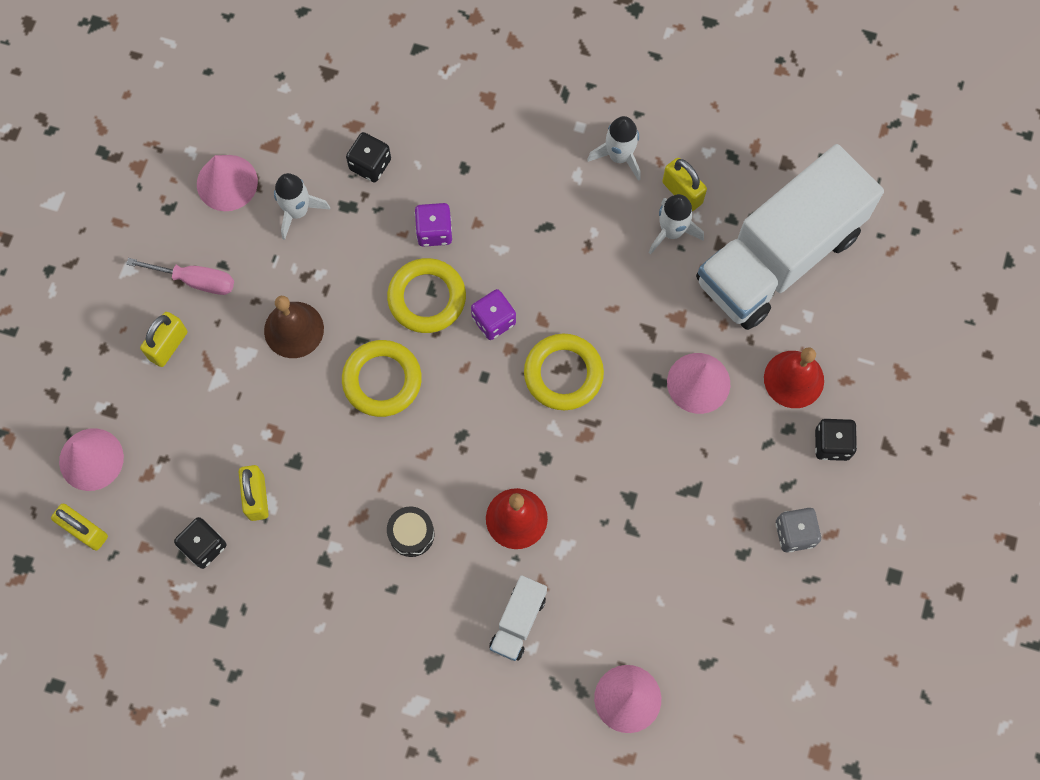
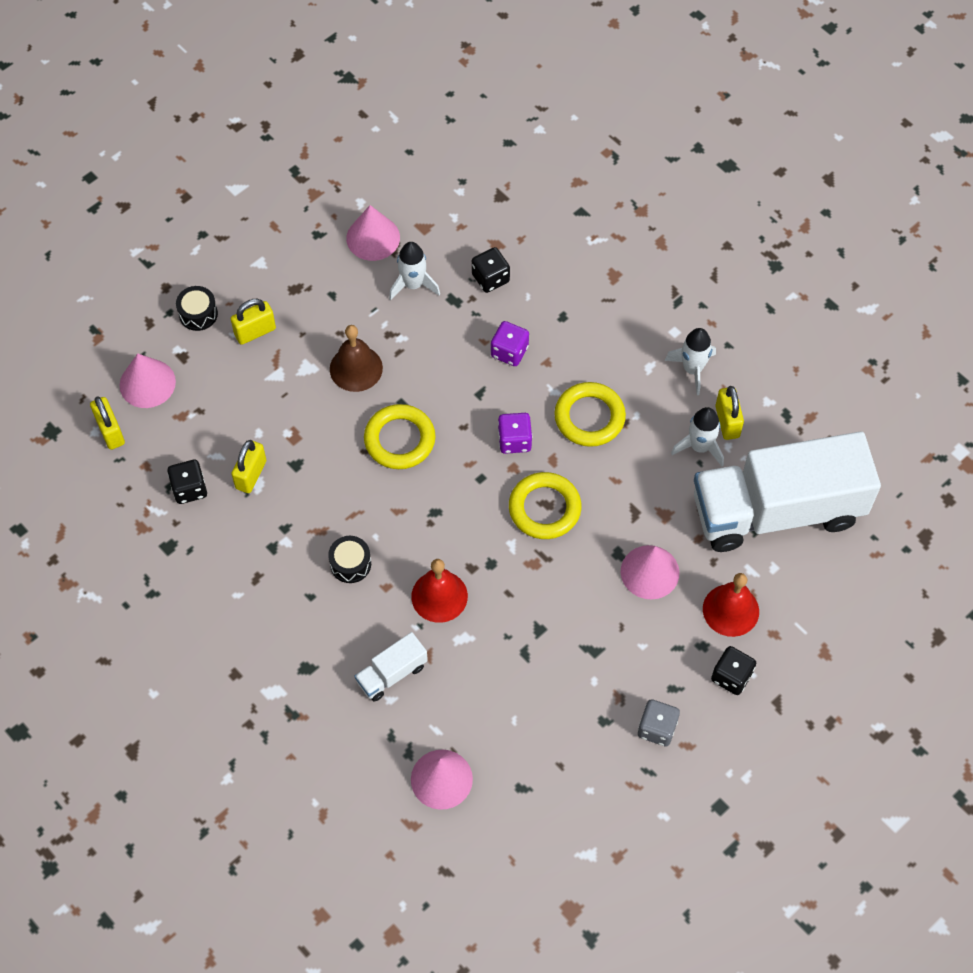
camera: 30 degrees right, 10 degrees down
pink screwdriver [126,258,234,295] -> none
yellow ring [387,258,466,333] -> yellow ring moved to [554,382,626,447]
none -> black drum [176,286,218,331]

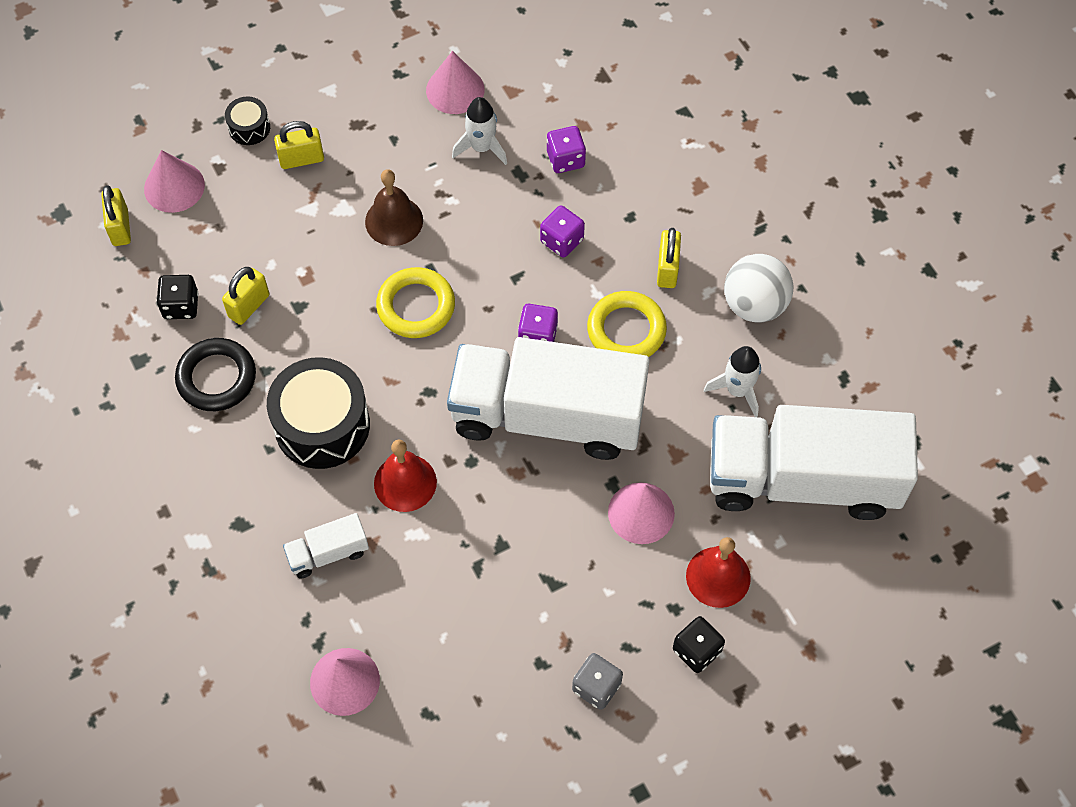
camera: 15 degrees right, 0 degrees up
black drum [328,536,371,583] -> black drum [267,357,370,469], size x2.10
black dice [472,247,510,293] -> purple dice [547,126,586,173]
yellow ring [509,472,582,539] -> white truck [447,337,650,460]
white rocket [665,328,716,395] -> white ball [724,254,793,323]
yellow padlock [715,386,744,440] -> yellow padlock moved to [657,228,681,288]
none -> black ring [175,338,256,411]

